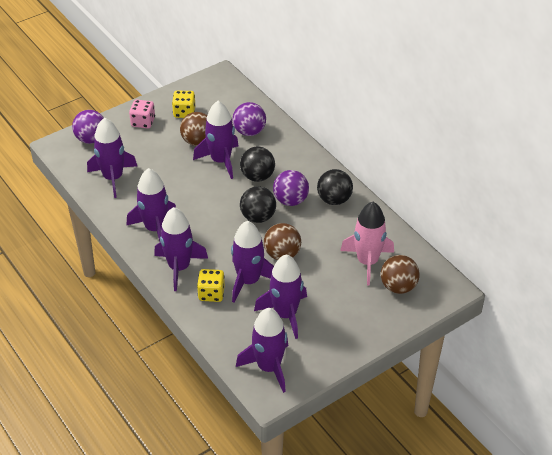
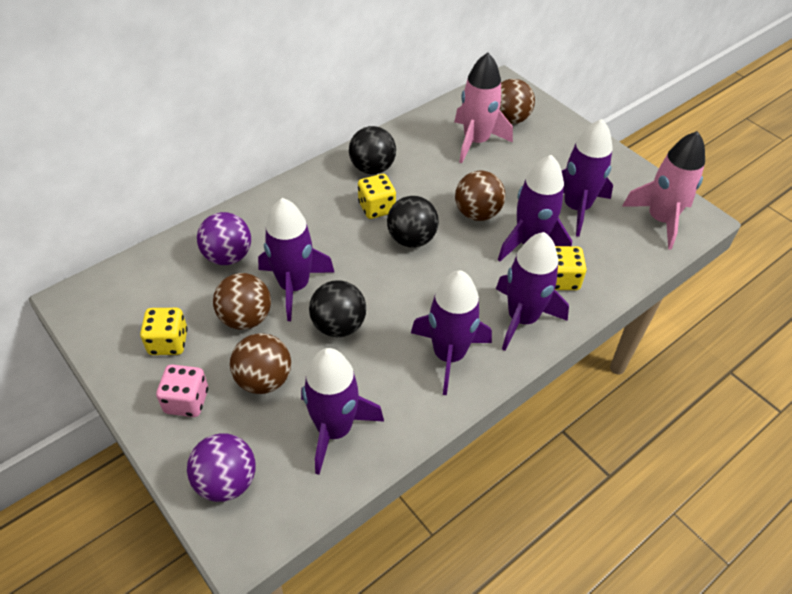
camera: 95 degrees left, 5 degrees up
purple rocket [236,308,288,393] -> pink rocket [622,131,705,249]
black ball [240,146,275,182] -> black ball moved to [309,280,366,337]
purple ball [273,170,309,206] -> yellow dice [358,174,396,219]
none -> brown ball [230,333,291,394]

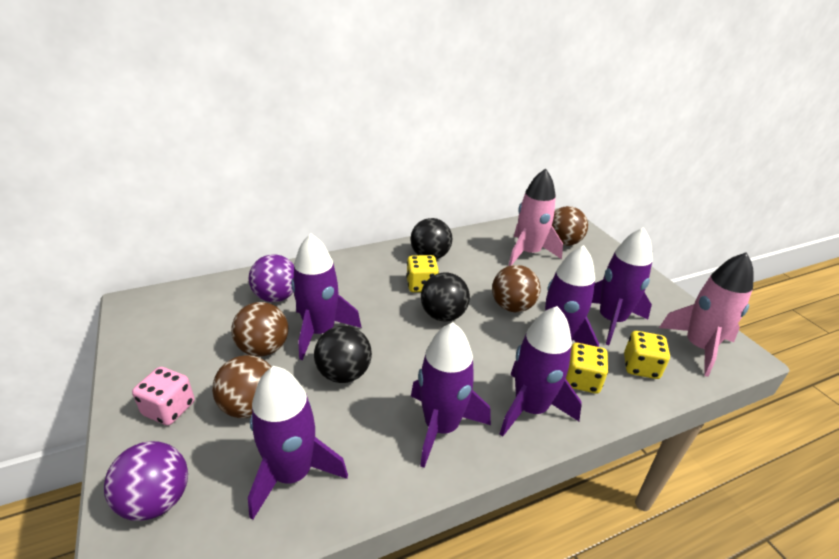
camera: 15 degrees right, 15 degrees down
yellow dice [140,308,188,355] -> yellow dice moved to [624,331,670,379]

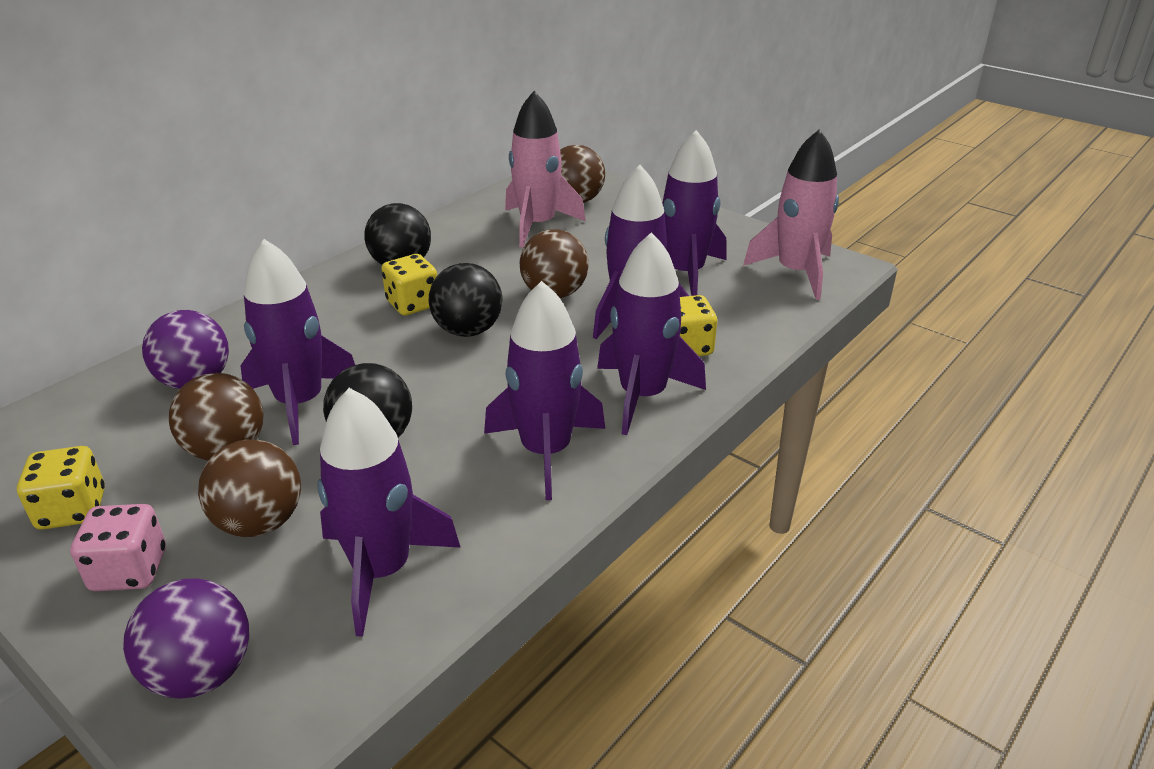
camera: 25 degrees left, 0 degrees up
yellow dice [624,331,670,379] -> yellow dice moved to [17,446,105,530]

